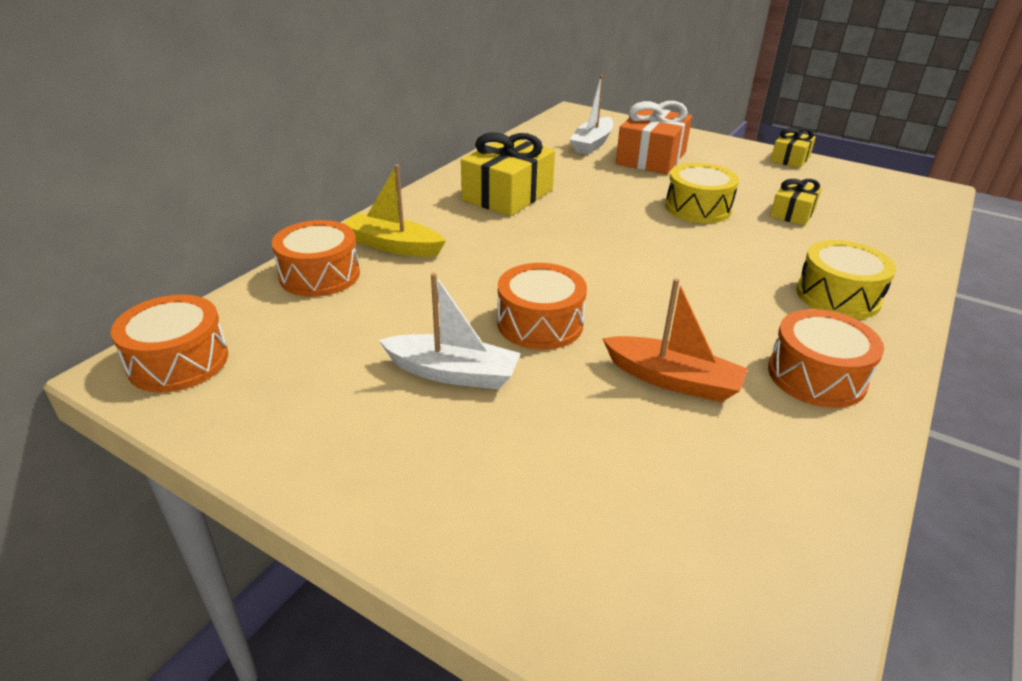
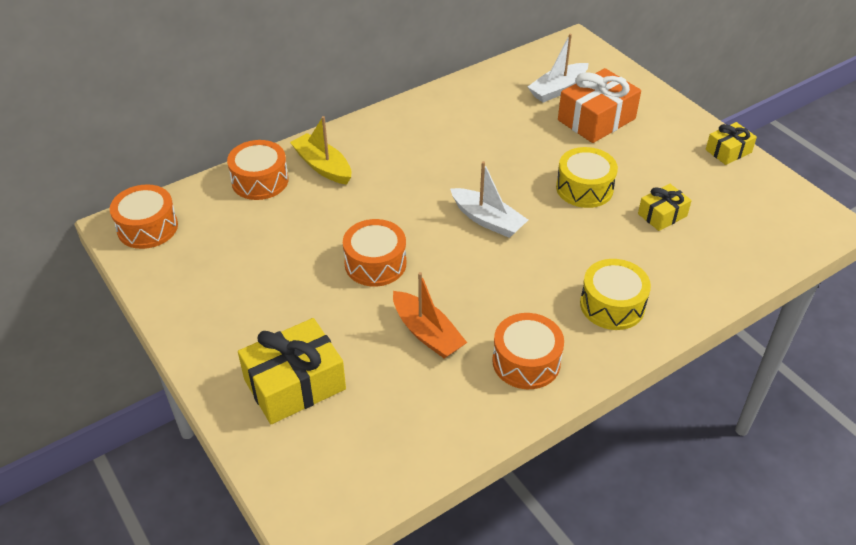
camera: 25 degrees right, 10 degrees up
white boat [379,273,521,389] -> white boat moved to [450,161,528,238]
yellow gift [461,132,555,216] -> yellow gift moved to [238,318,346,424]

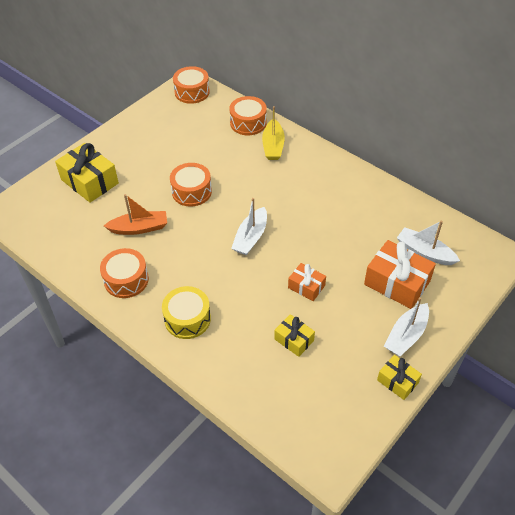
camera: 75 degrees right, 5 degrees up
yellow boat [290,116,351,185] -> yellow boat turned 150 degrees clockwise [262,106,285,160]
orange boat [393,272,467,358] -> orange boat turned 135 degrees counterclockwise [104,194,167,235]
yellow drum [556,147,618,208] -> orange gift [288,263,326,301]
none -> white boat [384,297,429,357]

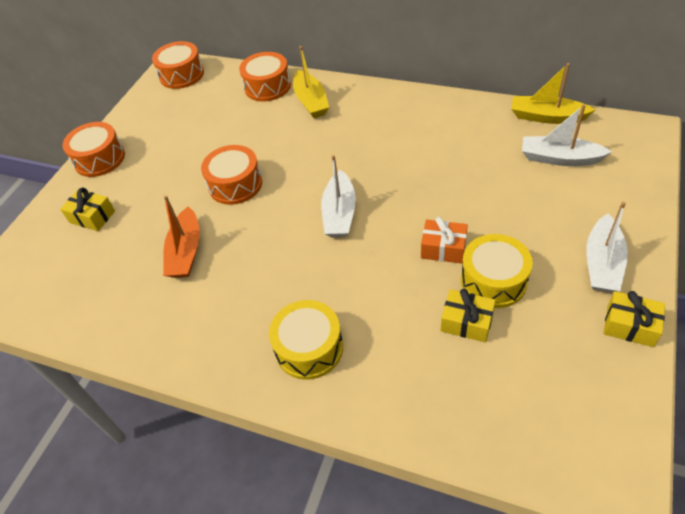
camera: 15 degrees left, 0 degrees up
yellow gift [55,143,119,203] -> yellow gift [60,187,115,231], size x0.56
orange drum [100,248,149,298] -> orange drum moved to [63,122,125,177]
orange boat [104,194,167,235] -> orange boat turned 120 degrees clockwise [163,196,200,278]
orange gift [364,240,436,309] -> none
none -> yellow drum [461,234,533,308]
none -> yellow boat [511,63,595,124]

